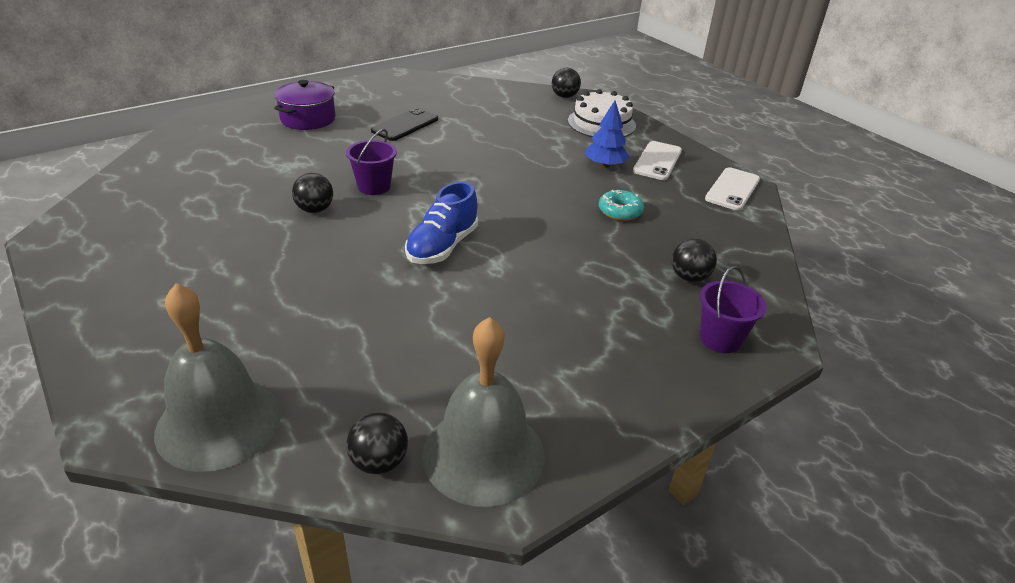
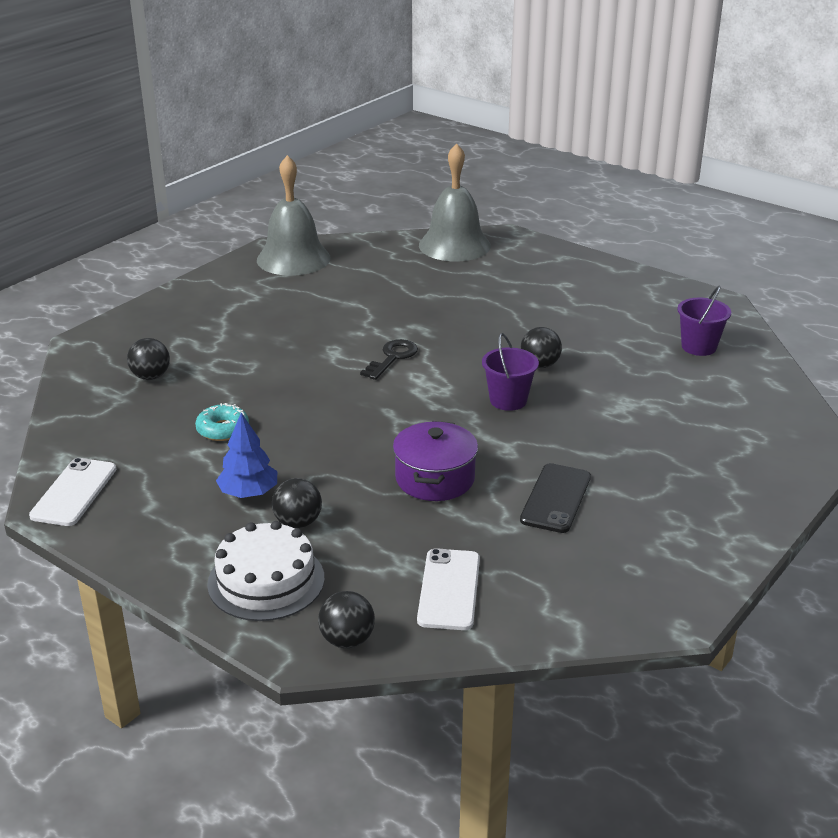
camera: 165 degrees right, 5 degrees down
purple pot [274,80,335,130] -> purple pot moved to [393,421,478,501]
black ball [346,412,408,474] -> black ball moved to [272,478,322,528]
blue shoe [405,181,478,264] -> black key [360,339,418,380]
white phone [633,141,682,180] -> white phone moved to [417,548,480,630]
purple bucket [700,266,766,353] -> purple bucket moved to [677,286,731,356]

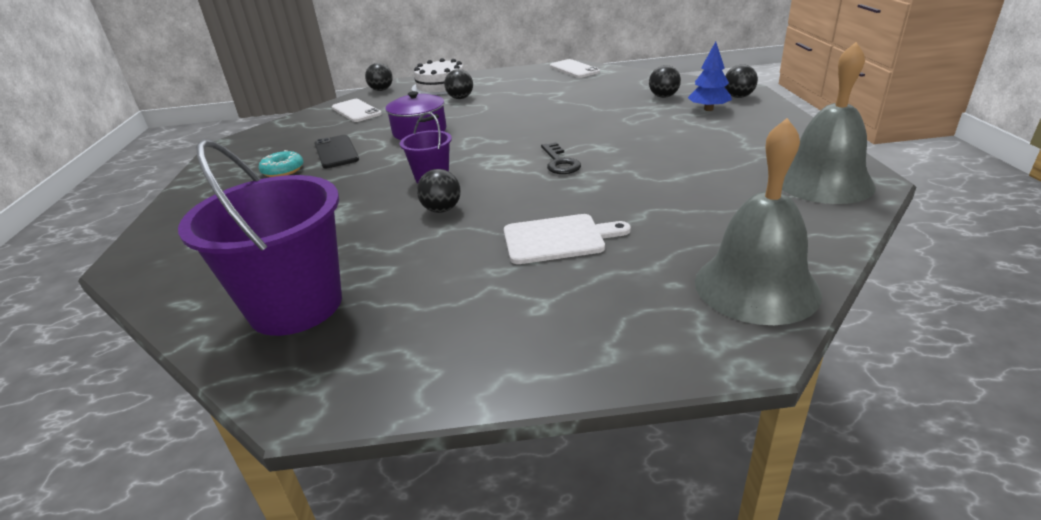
camera: 140 degrees right, 0 degrees up
turquoise donut [195,403,249,441] -> turquoise donut moved to [259,150,303,177]
blue tree [216,413,277,498] -> blue tree moved to [688,41,732,111]
purple bucket [677,286,731,356] -> purple bucket [178,140,342,336], size x1.96
none -> white cutting board [504,214,631,264]
none -> black ball [724,64,758,98]

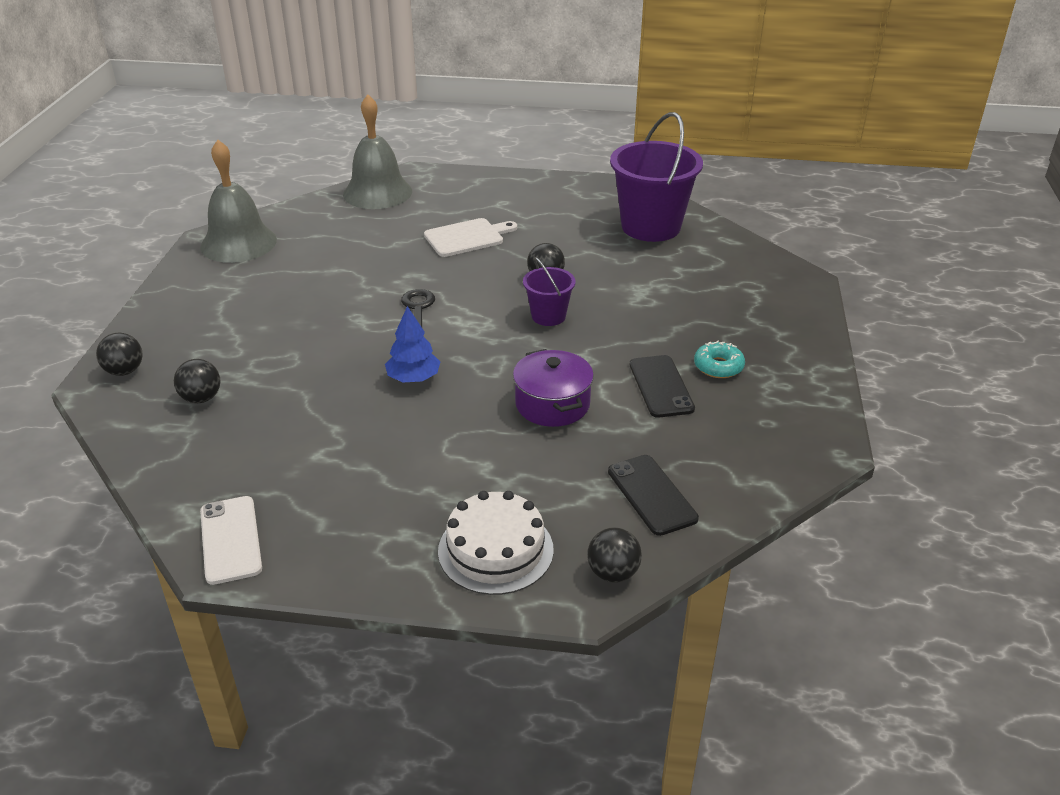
camera: 170 degrees left, 5 degrees up
white phone [332,99,382,122] -> black phone [608,455,699,536]
black ball [444,69,473,99] -> none
white cutting board [504,214,631,264] -> white cutting board turned 150 degrees clockwise [424,218,517,257]
blue tree [688,41,732,111] -> blue tree moved to [385,306,440,382]

